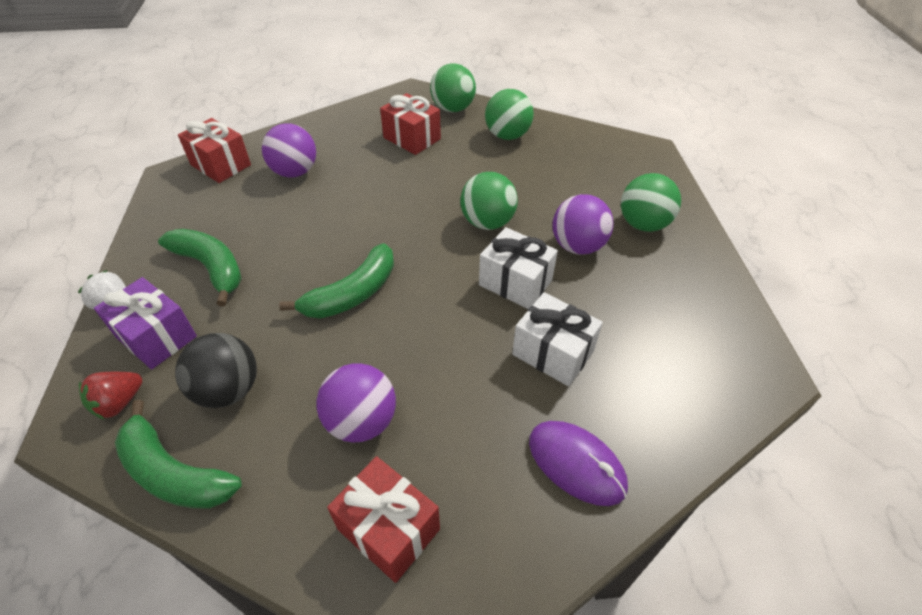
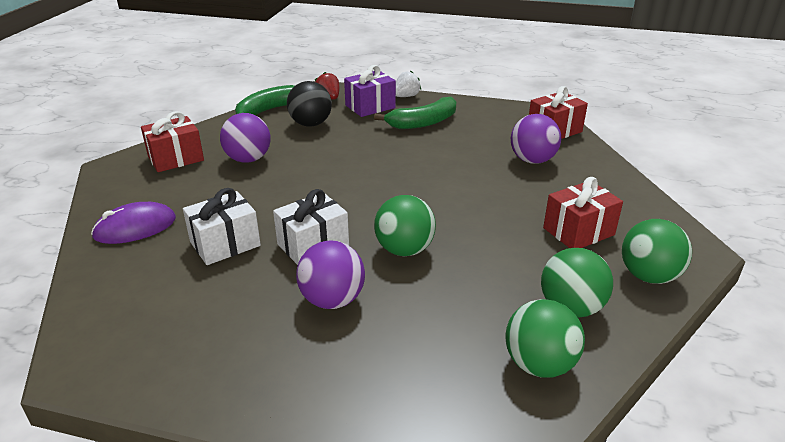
camera: 110 degrees right, 15 degrees down
green banana [279,243,394,319] -> none
green ball [621,173,681,232] -> green ball moved to [505,299,585,377]

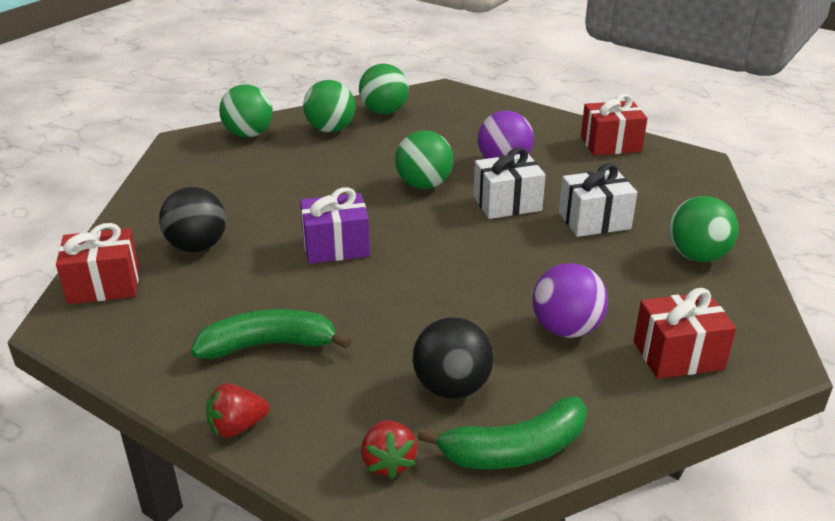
camera: 160 degrees left, 0 degrees up
purple mouse [91,202,176,244] -> green ball [669,196,738,262]
purple gift [344,65,396,117] -> purple gift moved to [300,187,370,264]
white strawberry [396,71,421,97] -> red strawberry [206,383,269,438]
purple ball [511,114,561,164] -> black ball [159,187,226,252]
red gift [543,177,623,248] -> red gift moved to [581,94,648,155]

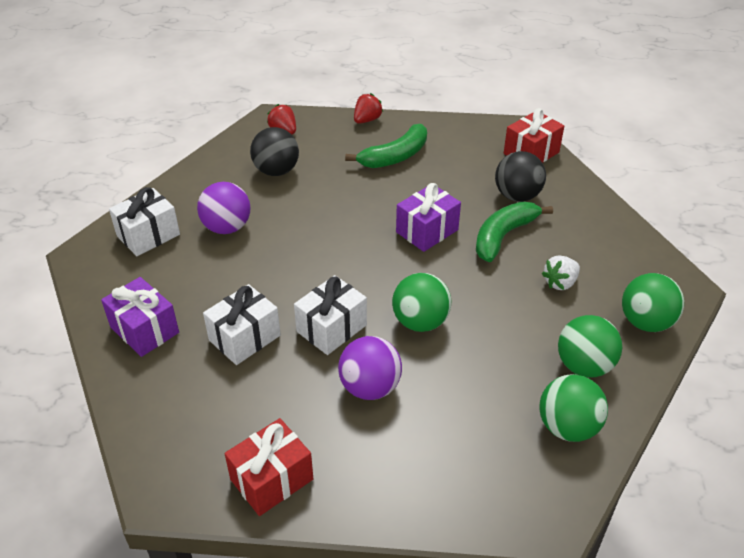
camera: 150 degrees right, 10 degrees up
green banana [418,396,587,469] -> green banana moved to [476,202,553,262]
red gift [634,288,736,379] -> white gift [109,187,180,256]
green ball [669,196,738,262] -> purple gift [101,277,179,357]
none -> white strawberry [542,256,580,290]

